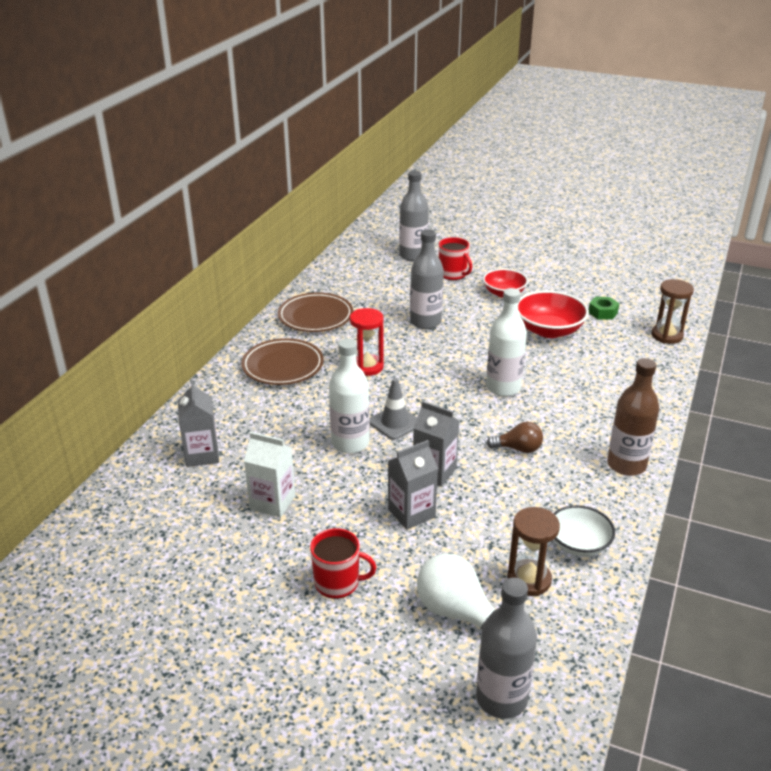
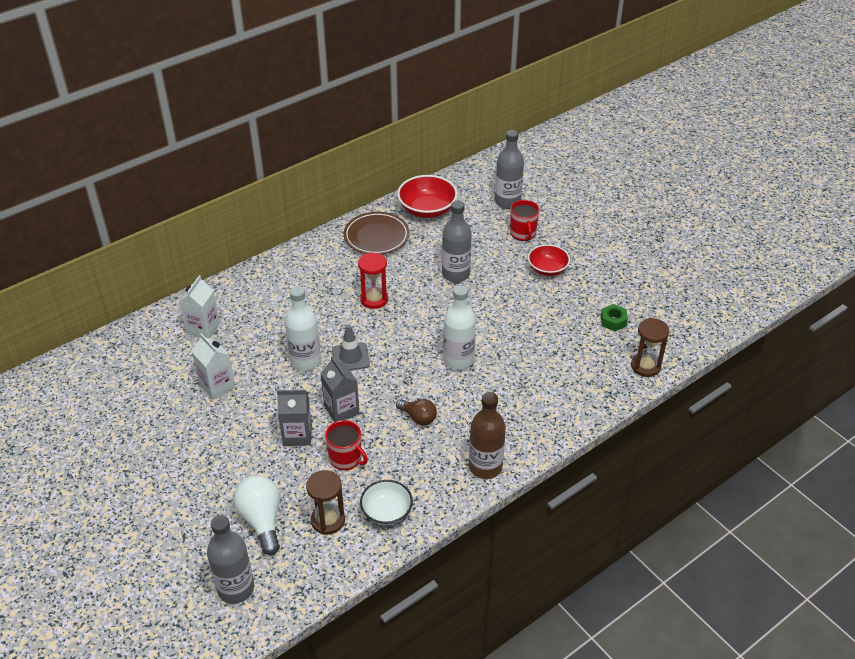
camera: 30 degrees right, 10 degrees up
grey carton [178,381,219,467] -> white carton [179,275,220,338]
brown plate [241,338,324,385] -> none
red mug [310,528,376,599] -> red mug moved to [325,420,368,470]
red bowl [518,291,589,338] -> red bowl moved to [397,175,458,218]

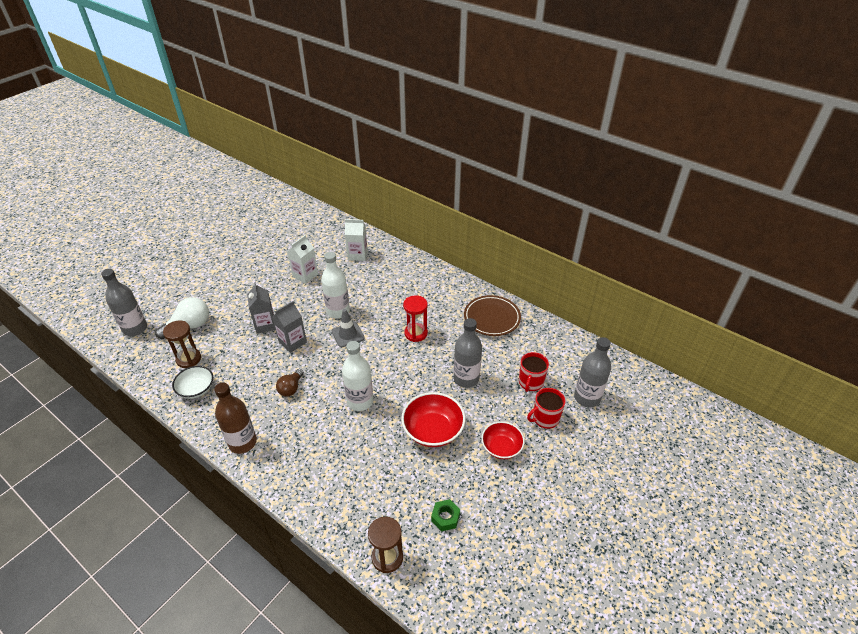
camera: 75 degrees right, 0 degrees up
red mug [325,420,368,470] -> red mug moved to [519,352,549,392]
red bowl [397,175,458,218] -> red bowl moved to [401,392,465,447]

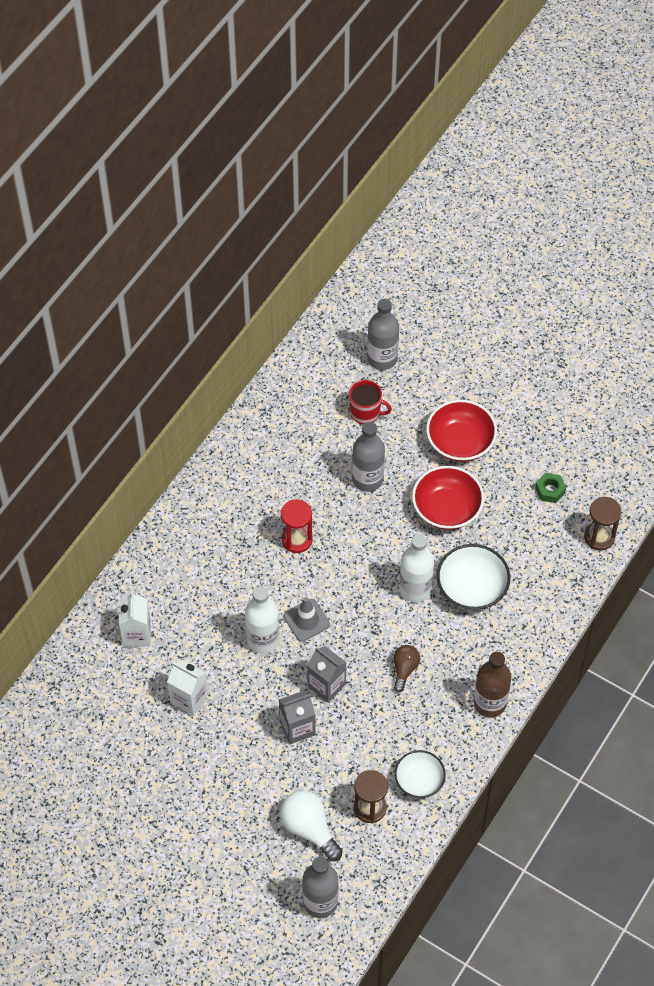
camera: 95 degrees left, 15 degrees up
brown light bulb [276,369,304,397] -> brown light bulb turned 90 degrees counterclockwise [393,645,420,692]
brown plate [464,295,521,336] -> none
red bowl [481,421,525,459] -> red bowl [426,400,497,462], size x1.51
red mug [527,388,566,429] -> none
none -> white bowl [437,544,510,610]

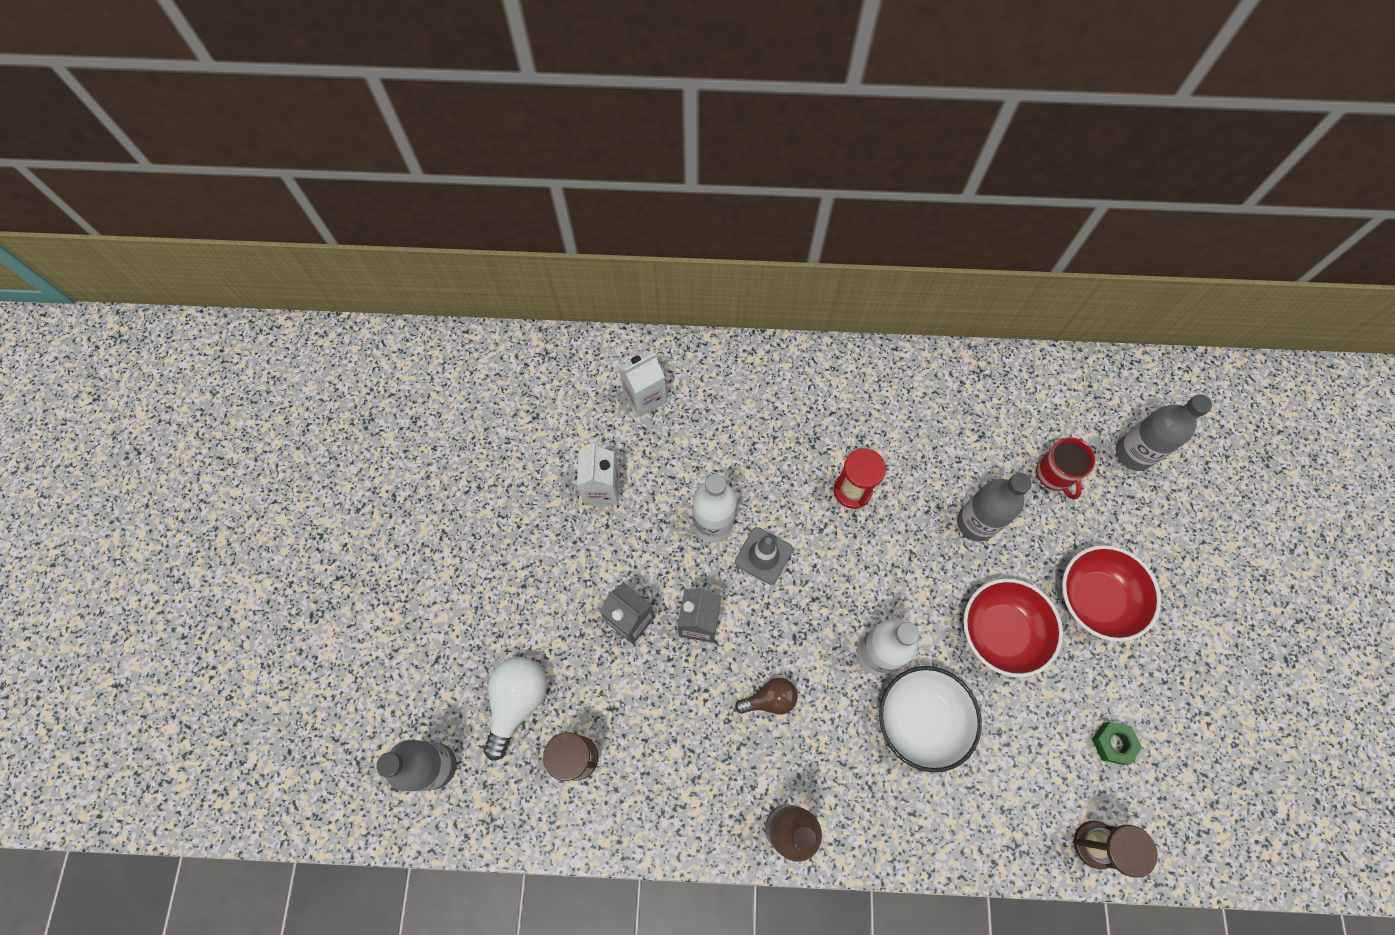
camera: 60 degrees right, 10 degrees up
white bowl [394,750,446,798] -> none

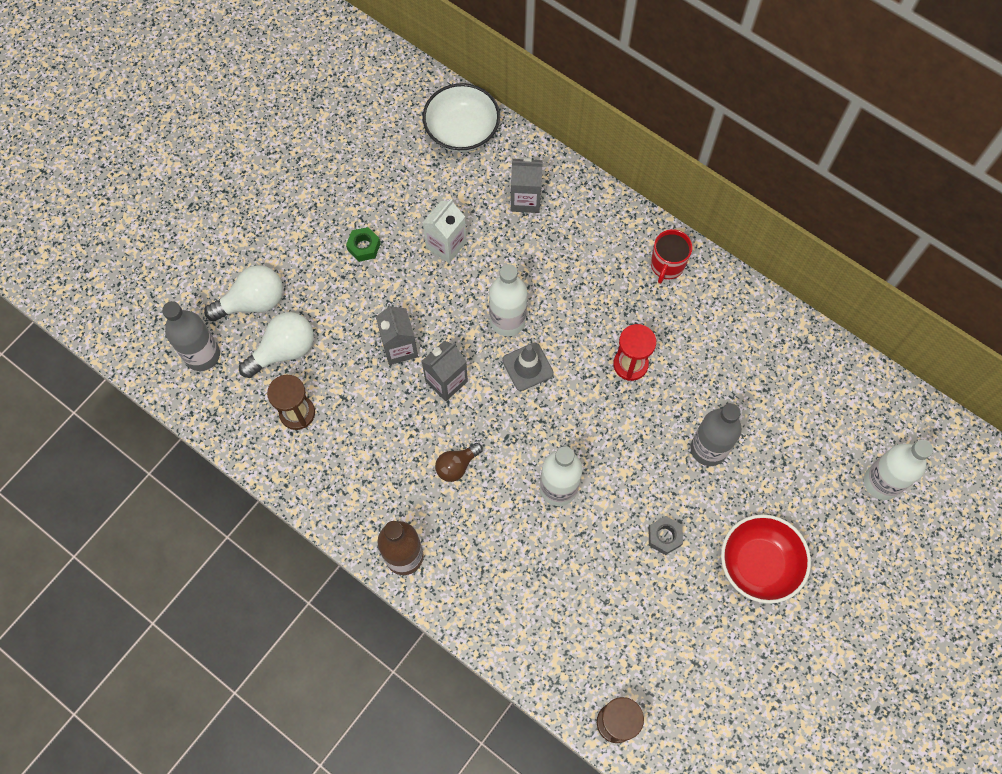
camera: 35 degrees right, 0 degrees up
white carton [619,351,667,417] -> grey carton [511,158,543,213]
brown light bulb [735,678,798,715] -> brown light bulb turned 120 degrees clockwise [435,443,483,482]
white bowl [879,666,982,772] -> white bowl moved to [423,83,500,152]
red bowl [963,578,1063,677] -> grey nut [648,516,683,555]
red mug [1036,437,1095,500] -> red mug moved to [651,229,692,284]
green nut [1092,722,1142,765] -> green nut moved to [346,227,381,262]
grey bottle [1116,394,1212,471] -> white bottle [864,440,933,500]
none -> white light bulb [204,265,283,321]

